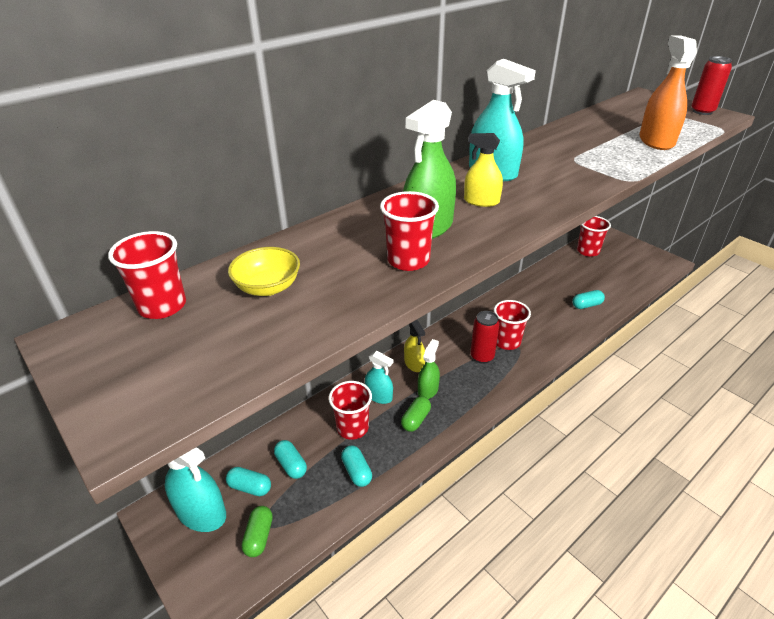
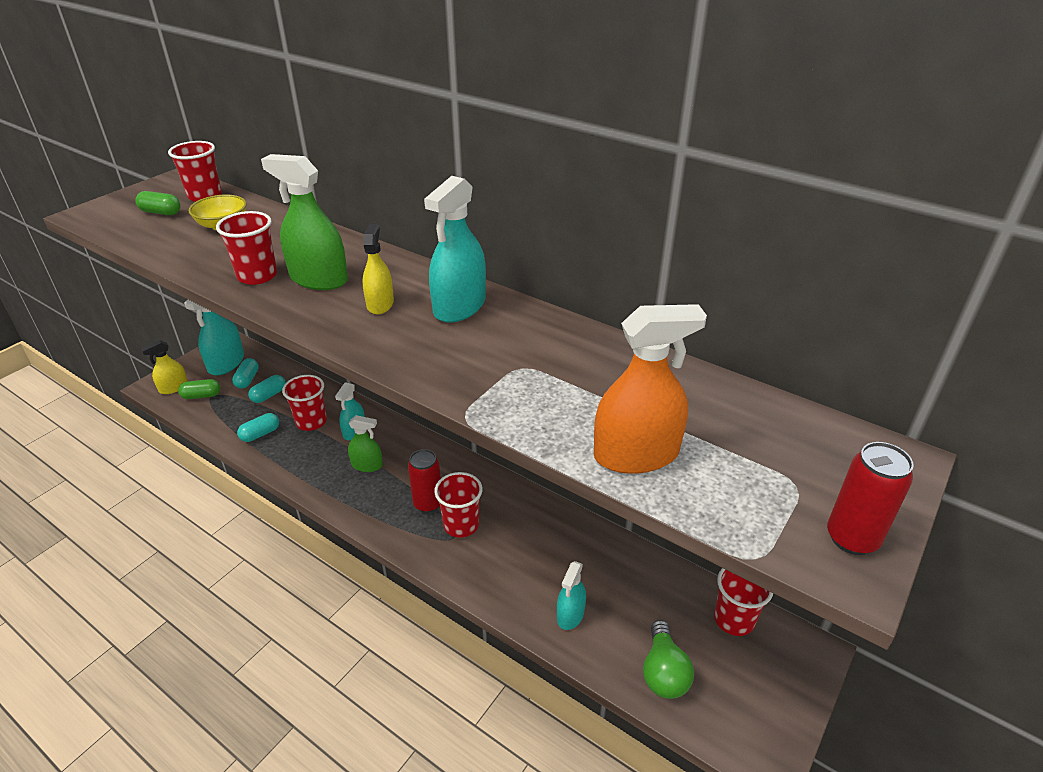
camera: 75 degrees right, 0 degrees up
green capsule [401,396,431,432] -> green capsule moved to [135,191,181,215]
yellow spray bottle [404,320,425,372] -> yellow spray bottle moved to [141,340,188,394]
turquoise capsule [572,290,605,309] -> turquoise spray bottle [557,561,586,630]
none -> green light bulb [643,620,694,699]

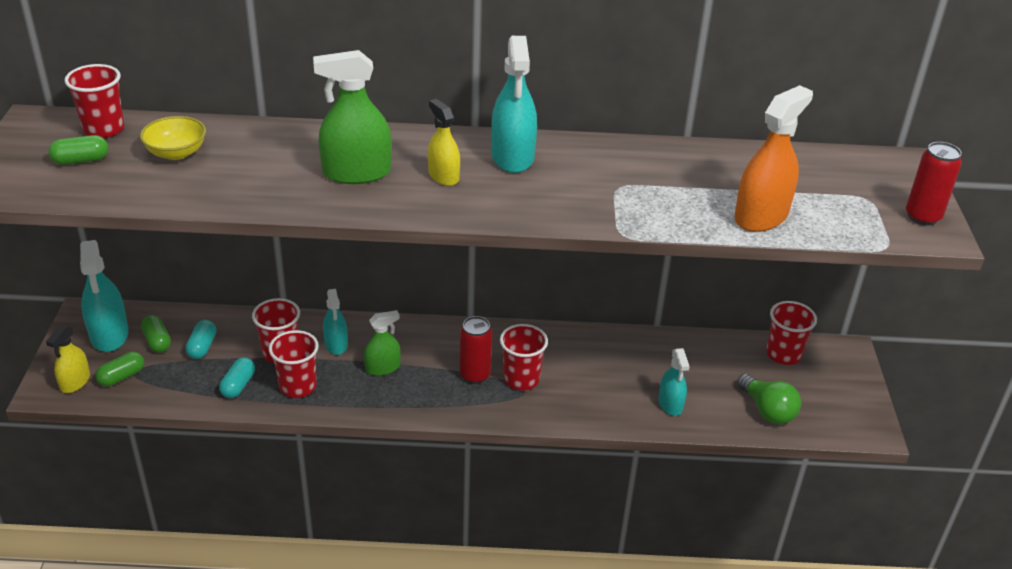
camera: 35 degrees left, 0 degrees up
red cup [216,211,277,285] -> red cup moved to [269,330,319,398]
turquoise capsule [232,358,259,389] -> green capsule [141,315,171,353]

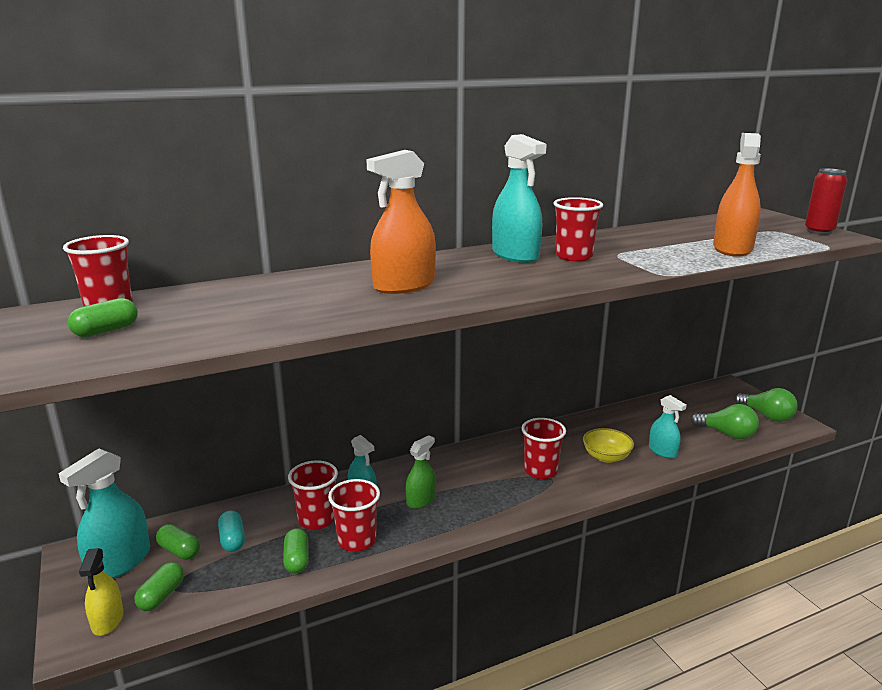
camera: 25 degrees left, 15 degrees down
turquoise spray bottle [80,240,129,352] -> turquoise spray bottle turned 75 degrees clockwise [58,448,150,579]
yellow bowl [140,116,206,160] -> yellow bowl moved to [583,428,634,463]
turquoise capsule [219,357,255,398] -> green capsule [283,529,309,574]
green spray bottle [313,50,392,184] -> orange spray bottle [366,150,436,294]
yellow spray bottle [428,99,460,186] -> none
red can [460,316,492,384] -> none
red cup [766,301,817,365] -> red cup moved to [553,197,603,262]
none -> green light bulb [735,388,797,422]

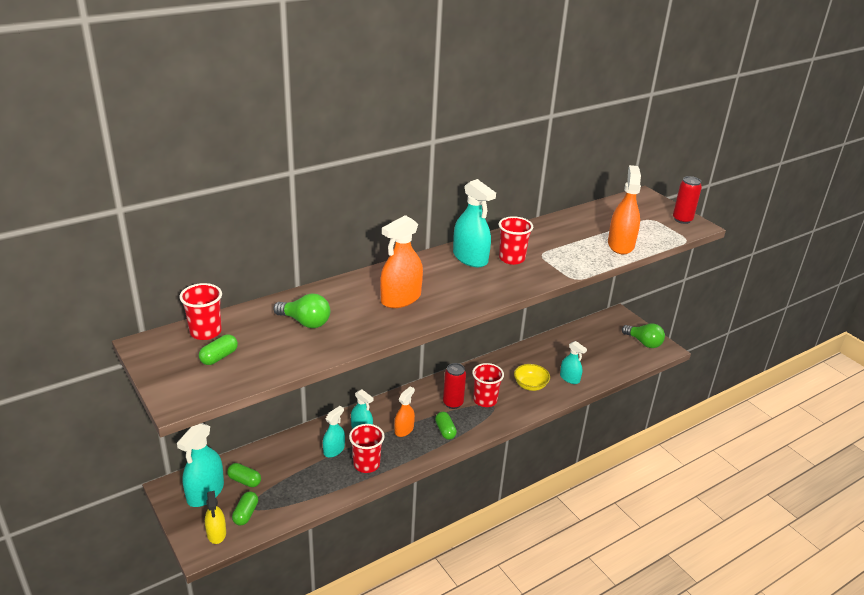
camera: 10 degrees left, 10 degrees up
turquoise capsule [218,510,245,552] -> none
green capsule [283,529,309,574] -> green capsule moved to [435,412,457,440]
red cup [288,460,338,530] -> turquoise spray bottle [323,406,345,458]
green spray bottle [406,435,436,509] -> orange spray bottle [394,386,415,437]
green light bulb [690,404,759,439] -> green light bulb moved to [273,293,330,328]
none -> red can [443,363,466,409]

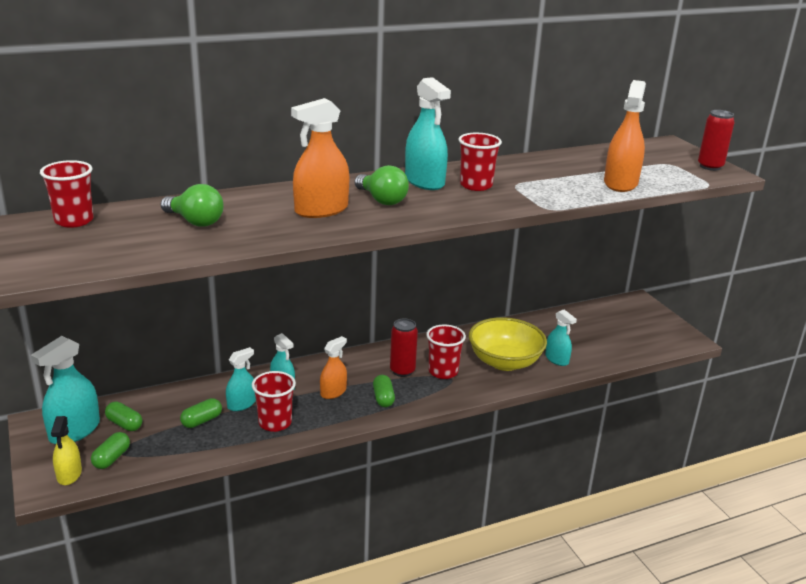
camera: 10 degrees right, 5 degrees down
green capsule [199,335,238,365] -> green capsule moved to [180,398,222,428]
yellow bowl [514,364,550,391] -> yellow bowl [469,317,547,371], size x1.72
green light bulb [622,323,665,348] -> green light bulb moved to [355,165,409,205]

